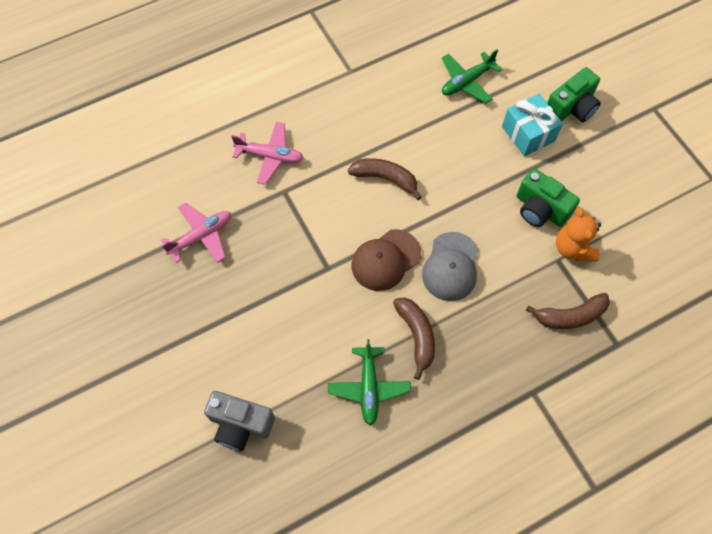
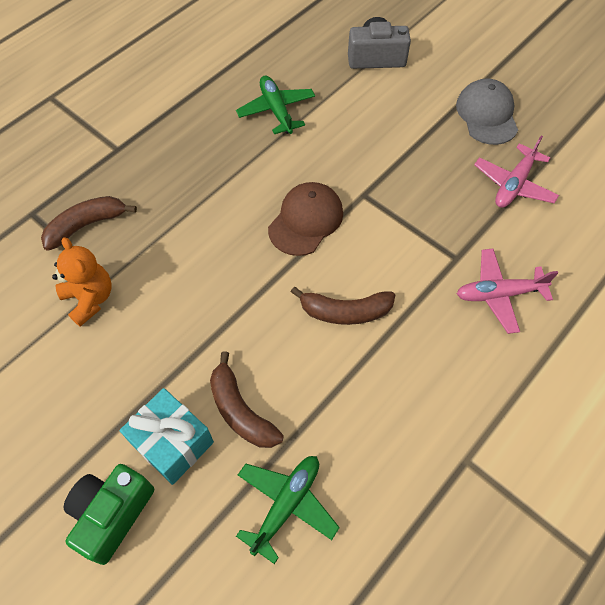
camera: 160 degrees right, 5 degrees down
brown banana [393,297,435,380] -> brown banana moved to [210,351,284,448]
grey cap [422,232,478,301] -> grey cap moved to [456,79,518,145]
green camera [517,169,580,227] -> none

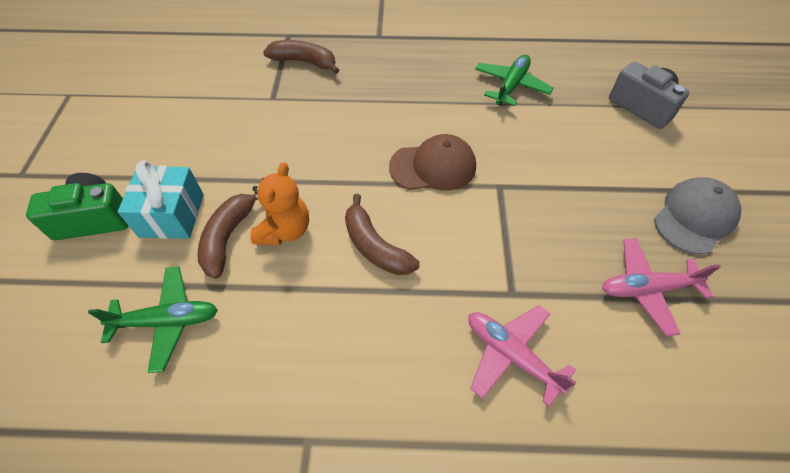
camera: 50 degrees right, 5 degrees down
orange teddy bear [52,237,112,327] -> orange teddy bear moved to [251,162,309,245]

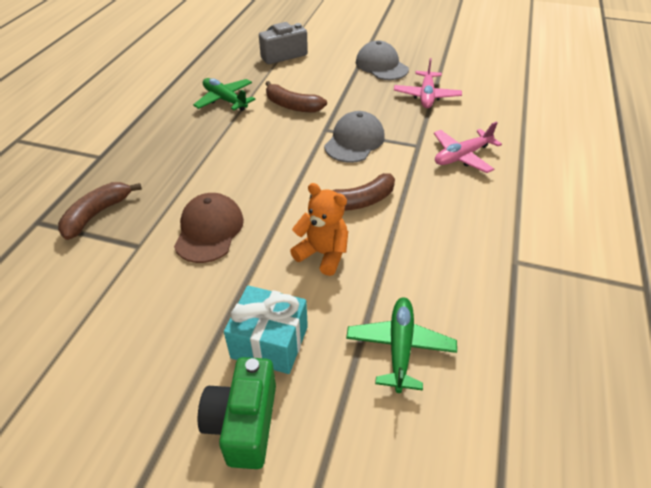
camera: 75 degrees left, 10 degrees down
brown banana [198,194,258,279] -> brown banana moved to [265,81,327,112]
brown cap [389,134,476,190] -> brown cap moved to [174,193,244,263]
none -> grey cap [324,111,385,163]

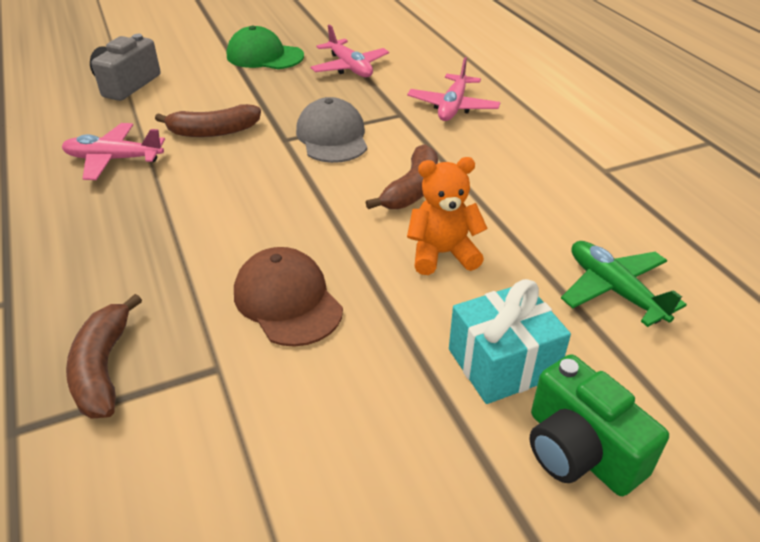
camera: 40 degrees left, 5 degrees down
green plane [193,78,255,111] -> pink plane [62,123,165,180]
grey cap [356,40,409,80] -> green cap [227,26,304,69]

